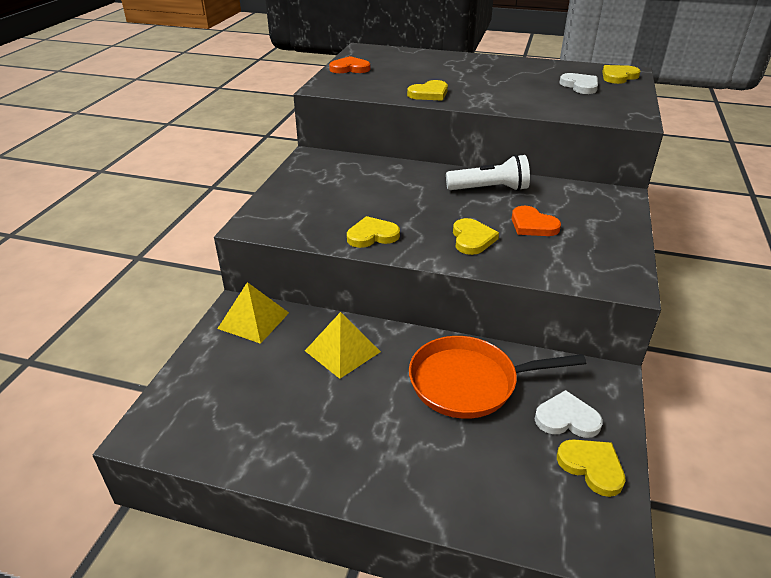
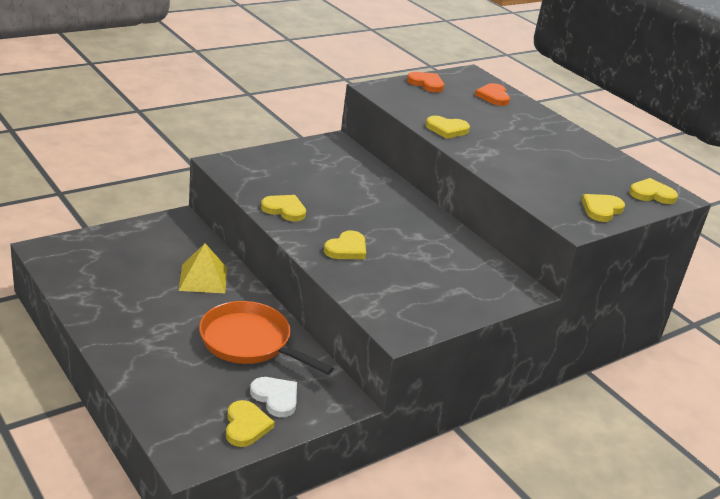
camera: 35 degrees right, 5 degrees down
yellow pyramid [217,282,289,344] -> none
white flashlight [446,154,530,191] -> none
orange heart [512,206,561,236] -> orange heart moved to [475,83,510,106]
white heart [559,73,598,94] -> none
none -> yellow heart [582,194,625,222]

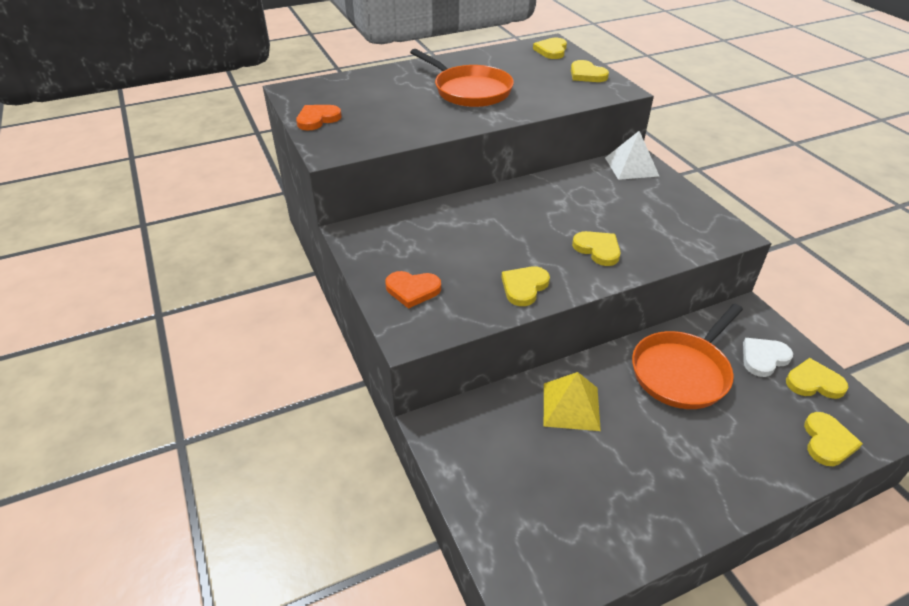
camera: 75 degrees left, 10 degrees up
yellow heart [426,116,470,139] -> yellow heart moved to [804,412,863,466]
orange heart [475,83,510,106] -> orange heart moved to [385,271,441,309]
none -> orange pan [410,49,514,107]
none -> white pyramid [605,131,659,180]

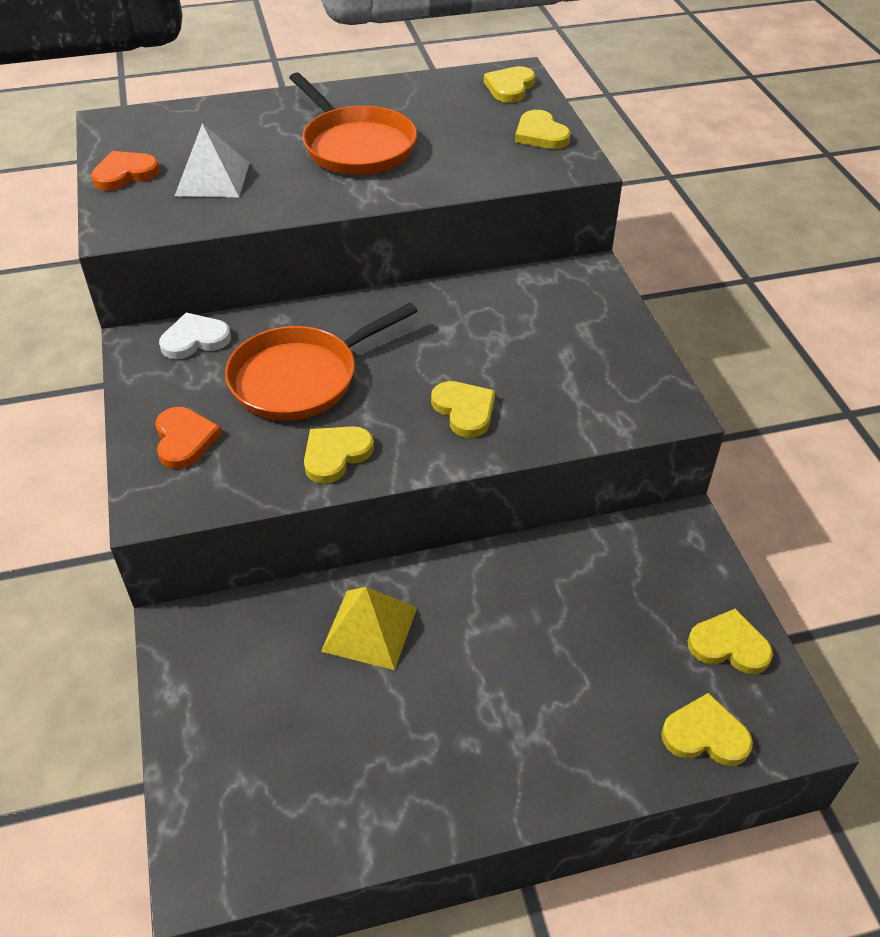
camera: 10 degrees right, 5 degrees up
orange heart [385,271,441,309] -> orange heart turned 120 degrees counterclockwise [155,407,222,469]
white pyramid [605,131,659,180] -> white pyramid moved to [175,123,249,197]
orange pan [632,304,743,409] -> orange pan moved to [225,303,418,421]
white heart [743,338,793,377] -> white heart moved to [159,313,231,359]
yellow heart [804,412,863,466] -> yellow heart turned 105 degrees counterclockwise [661,693,753,766]

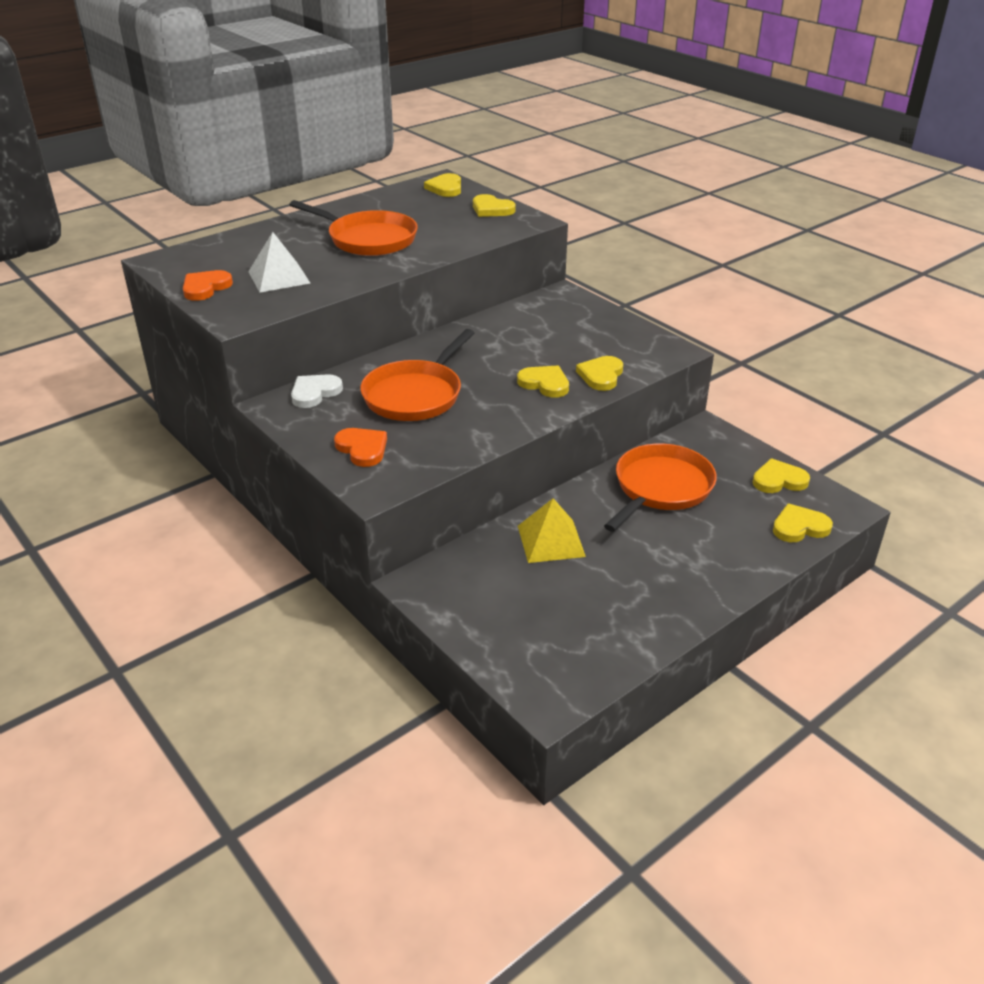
camera: 25 degrees left, 10 degrees down
yellow heart [304,426,374,484] -> yellow heart moved to [576,356,623,391]
none -> orange pan [604,443,717,532]

